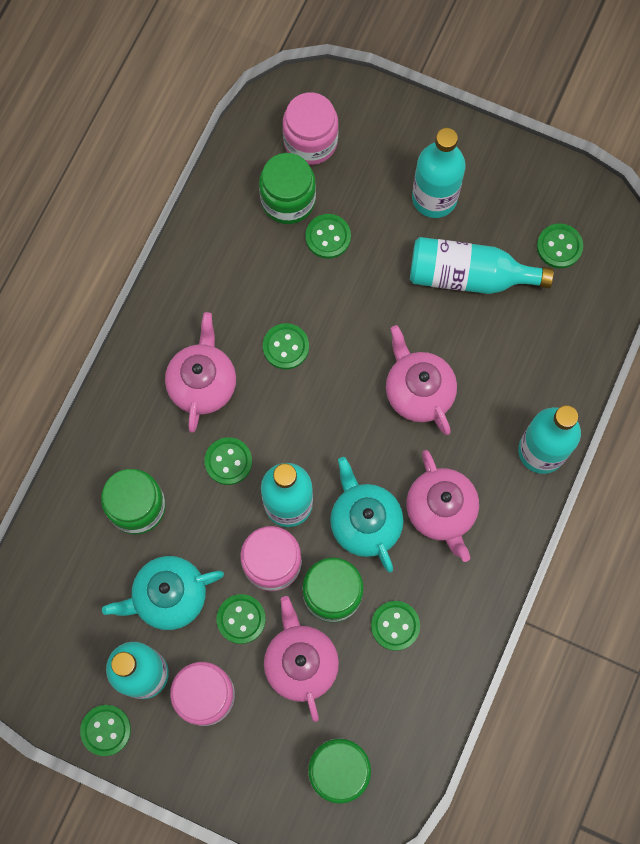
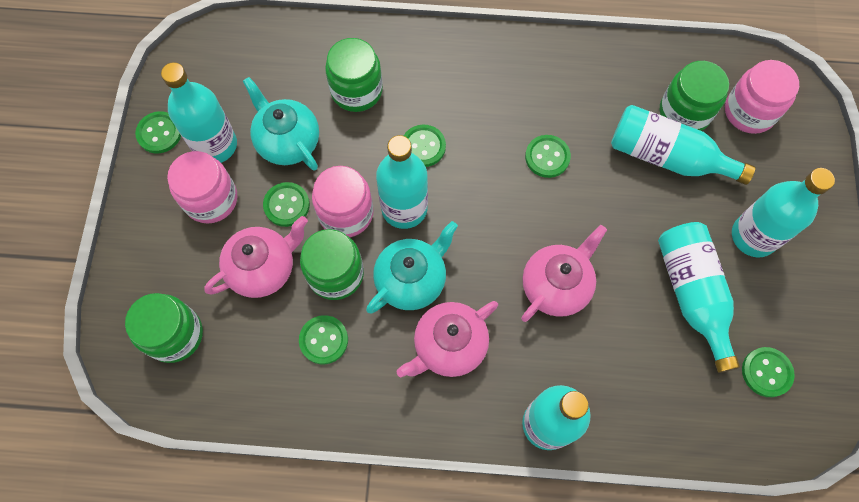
camera: 70 degrees right, 5 degrees down
pink teapot [165,312,236,433] -> none
green button [305,214,351,259] -> turquoise bottle [611,105,756,185]

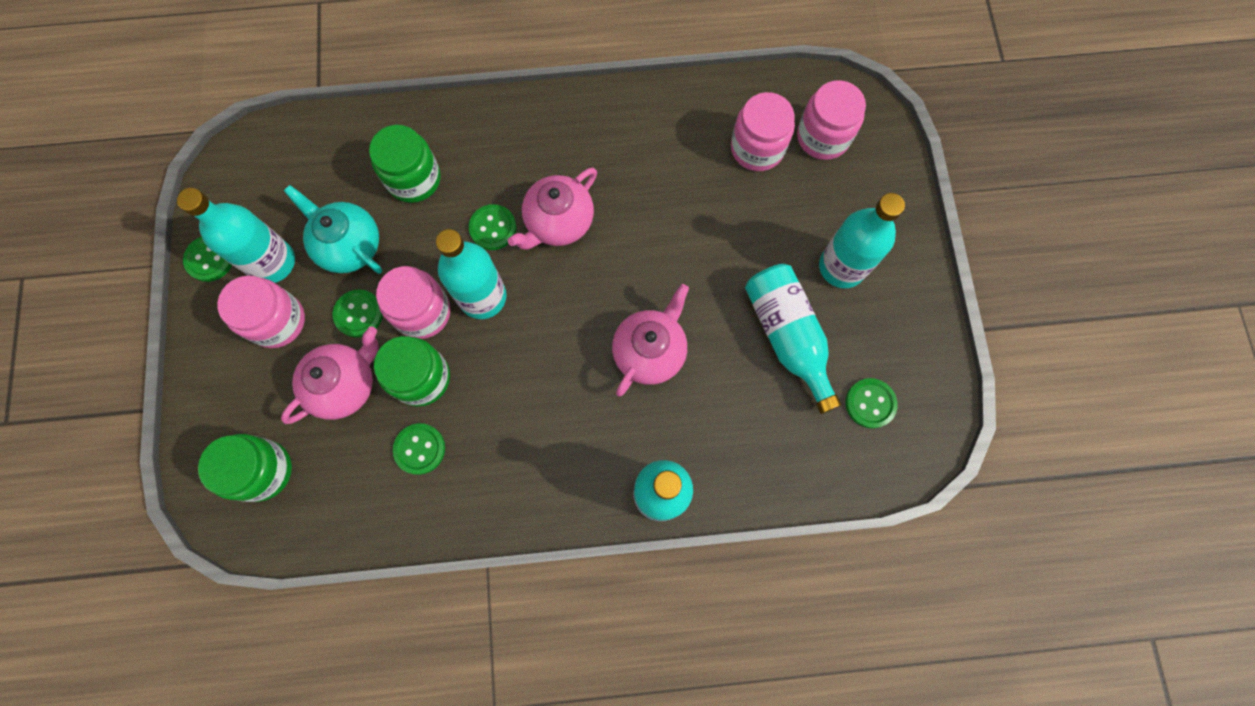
camera: 10 degrees left, 5 degrees up
turquoise teapot [366,221,458,314] -> none
pink teapot [396,301,498,377] -> pink teapot moved to [508,168,597,250]
green button [525,135,571,178] -> none
turquoise bottle [611,105,756,185] -> none
green jar [660,61,729,131] -> pink jar [731,92,795,171]

